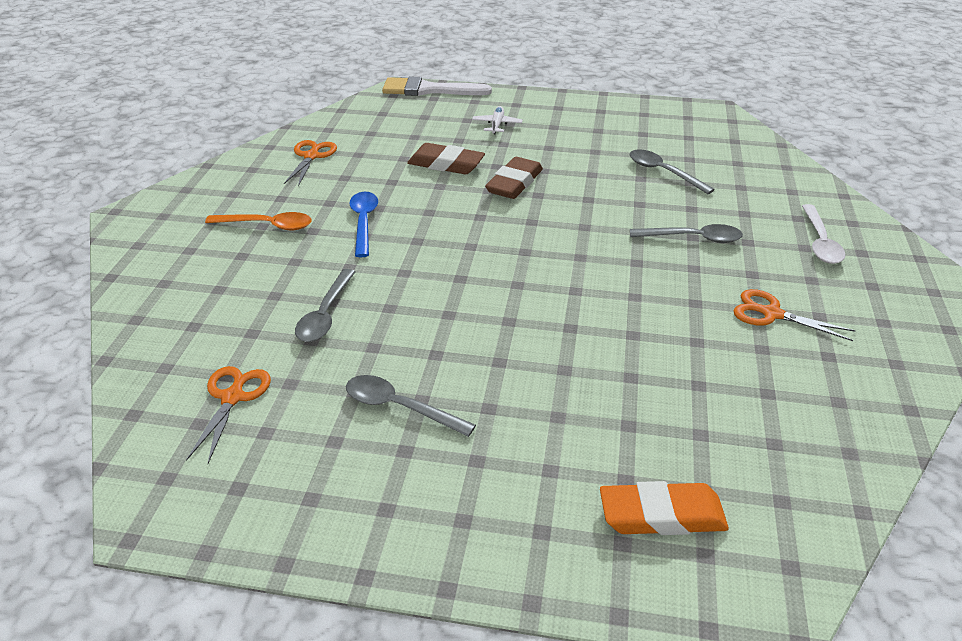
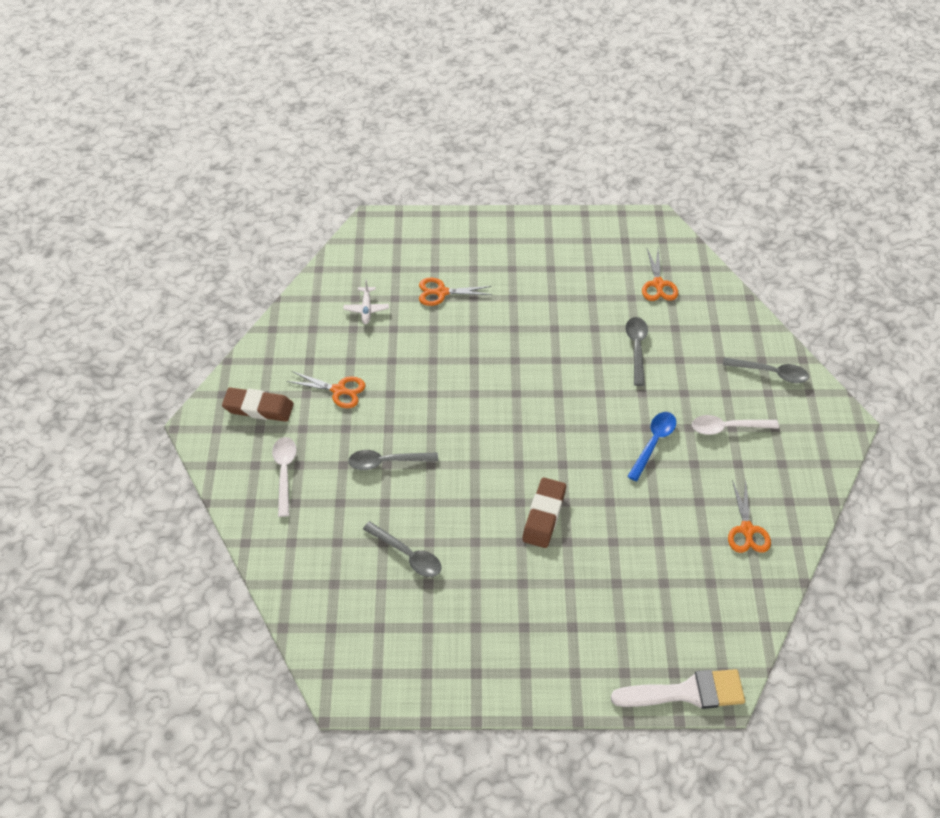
camera: 170 degrees right, 15 degrees up
orange spoon [205,212,312,230] -> white spoon [692,415,779,435]
grey spoon [346,375,476,437] -> grey spoon moved to [723,357,809,383]
blue spoon [349,192,378,257] -> blue spoon turned 135 degrees counterclockwise [627,412,676,481]
brown eraser [407,143,485,174] -> brown eraser moved to [222,387,294,422]
white plane [472,106,523,134] -> white plane moved to [344,280,389,324]
orange eraser [600,481,729,535] -> none
none -> orange scissors [419,278,492,306]

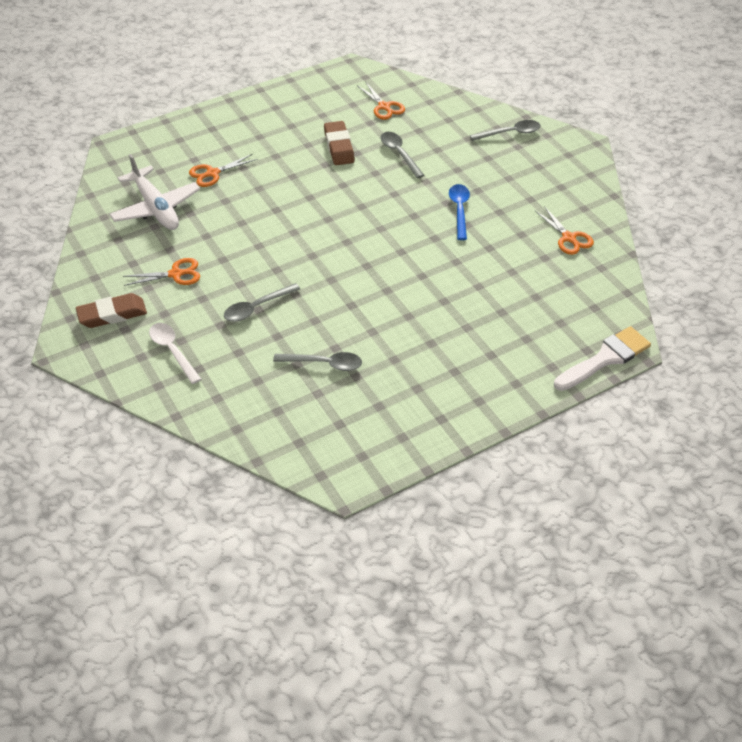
camera: 30 degrees left, 5 degrees down
white plane [344,280,389,324] -> white plane [109,154,200,230], size x2.14
brown eraser [522,478,566,548] -> brown eraser moved to [324,121,355,165]
white spoon [692,415,779,435] -> none

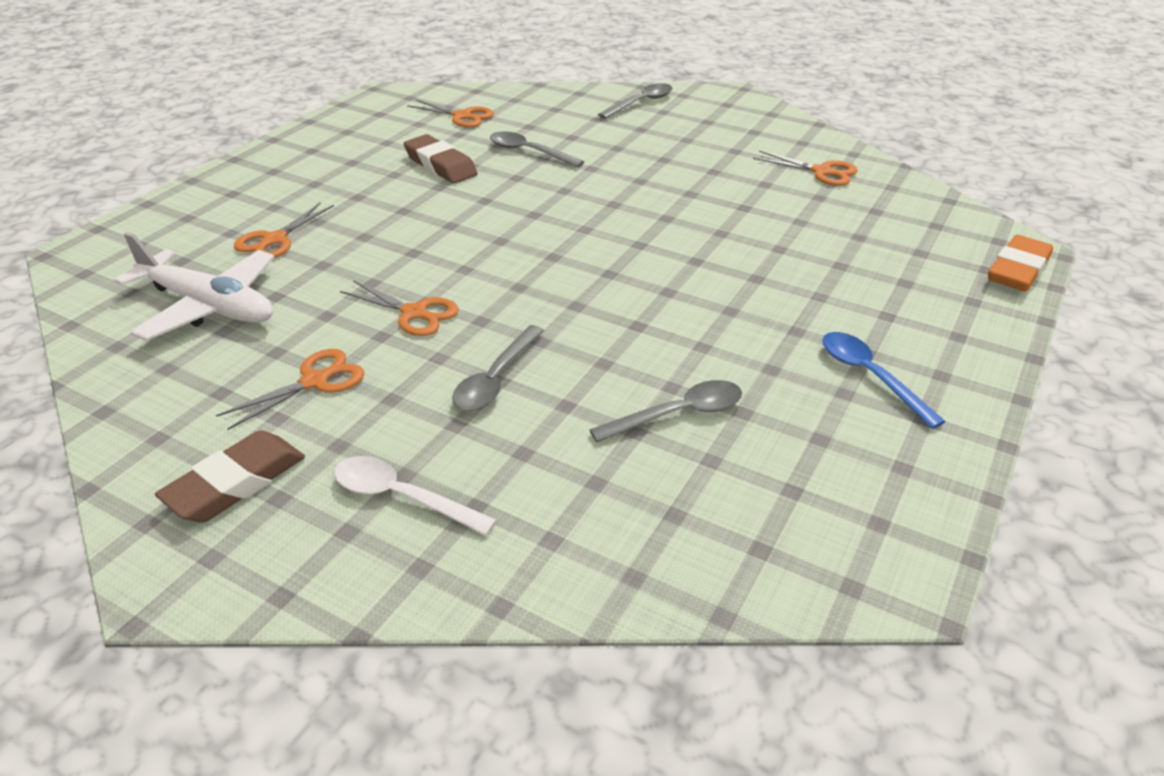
camera: 30 degrees left, 10 degrees down
blue spoon [449,184,470,240] -> blue spoon moved to [822,332,946,429]
white brush [554,326,651,391] -> orange eraser [988,235,1053,291]
none -> orange scissors [340,280,459,336]

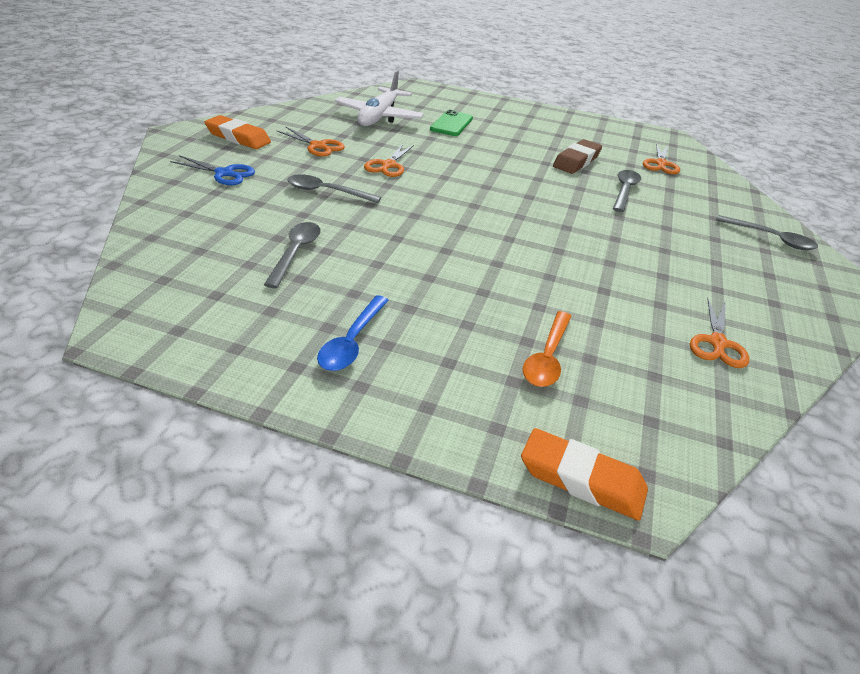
camera: 75 degrees right, 0 degrees up
brown eraser [155,430,305,522] -> orange eraser [204,115,271,149]
orange scissors [234,202,334,258] -> green phone [430,110,473,136]
white spoon [334,456,497,536] -> blue scissors [170,155,255,185]
grey spoon [589,380,742,442] -> grey spoon turned 135 degrees counterclockwise [264,222,321,288]
blue spoon [822,332,946,429] -> blue spoon turned 150 degrees clockwise [317,295,389,371]
none -> orange spoon [523,311,572,387]

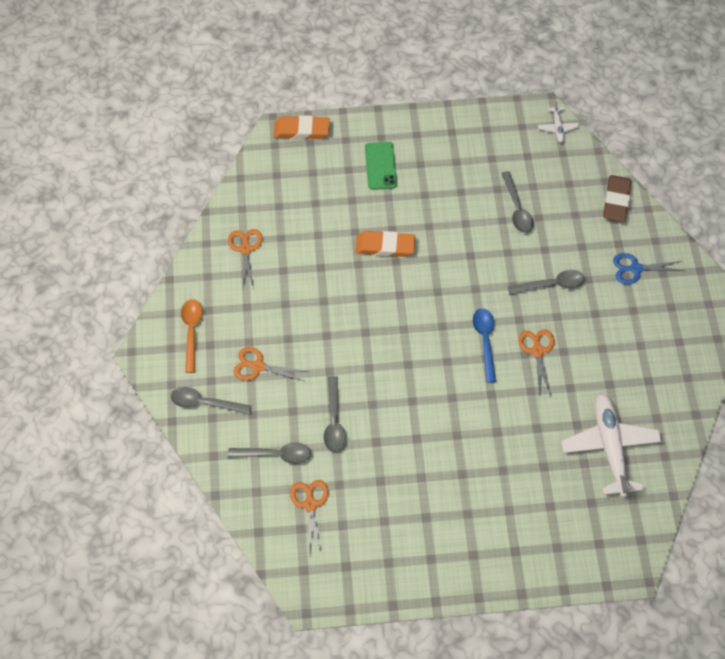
camera: 160 degrees right, 25 degrees up
orange eraser [204,115,271,149] -> orange eraser moved to [355,231,415,257]
orange scissors [276,126,345,157] -> orange scissors moved to [234,347,306,382]
blue spoon [317,295,389,371] -> blue spoon moved to [473,308,496,383]
green phone [430,110,473,136] -> green phone moved to [365,142,397,190]
orange spoon [523,311,572,387] -> orange spoon moved to [181,299,202,373]
brown eraser [553,139,602,174] -> brown eraser moved to [603,175,632,222]
none -> grey spoon [228,443,311,464]
none -> white plane [538,101,579,143]

